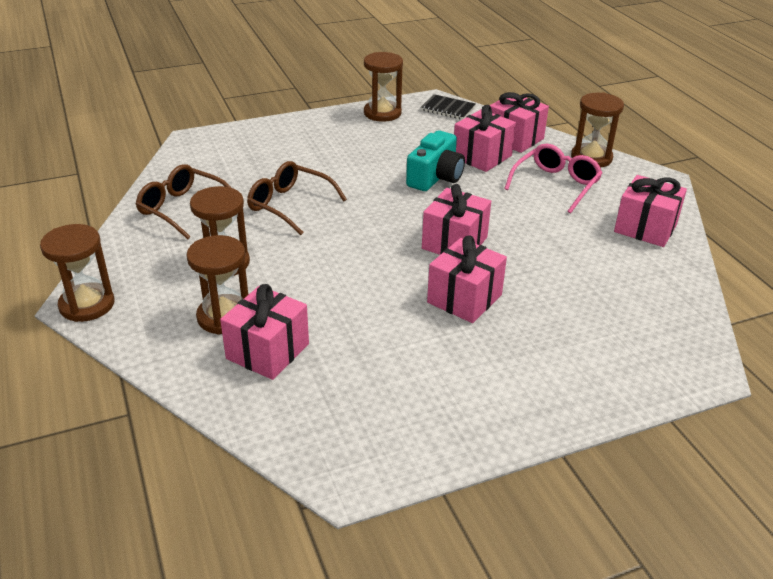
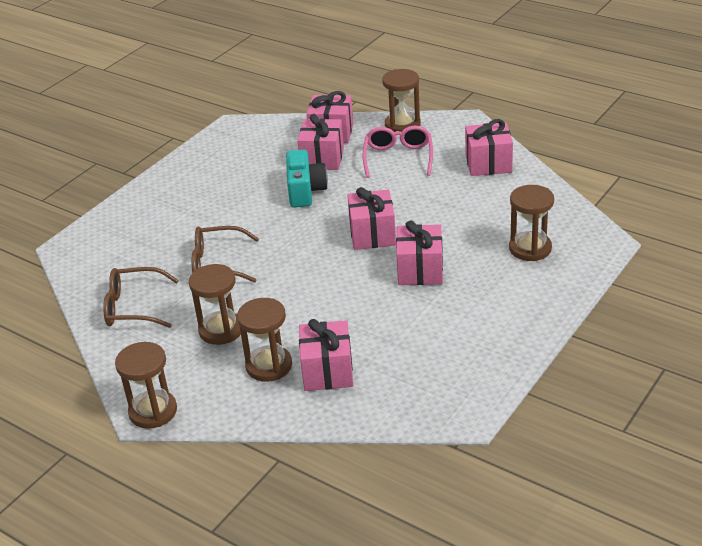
camera: 30 degrees left, 0 degrees up
brown hourglass [364,52,403,122] -> brown hourglass moved to [509,185,554,261]
black notebook [421,94,476,120] -> none

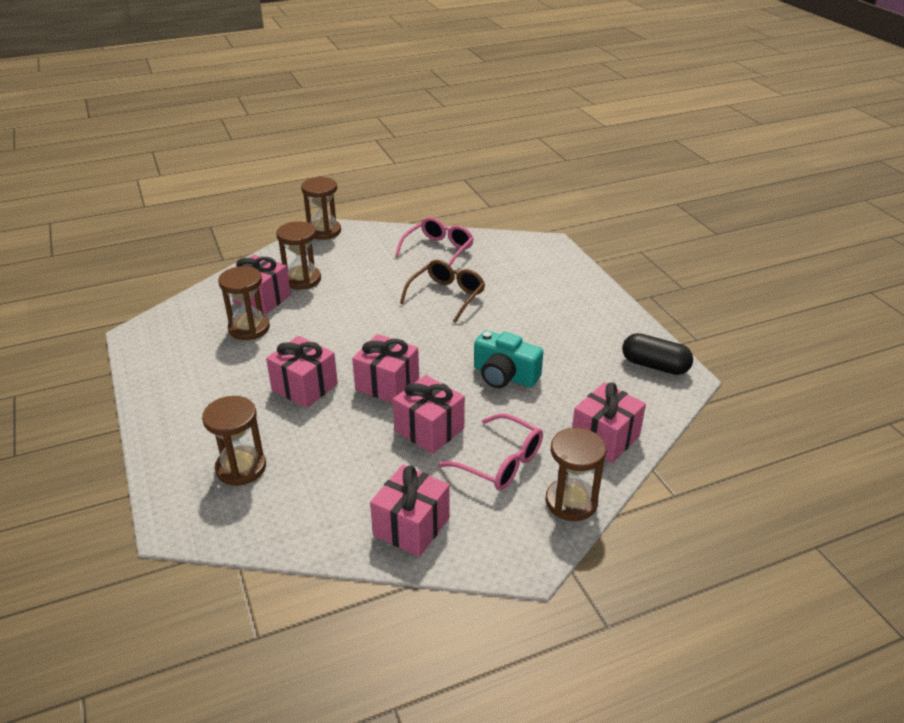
camera: 120 degrees right, 0 degrees up
brown glasses [103,267,179,328] -> pink glasses [395,217,474,266]
brown hourglass [189,264,241,345] -> brown hourglass moved to [218,266,270,340]
pink gift [297,114,344,170] -> pink gift moved to [393,375,465,454]
none -> black capsule [622,333,693,375]

